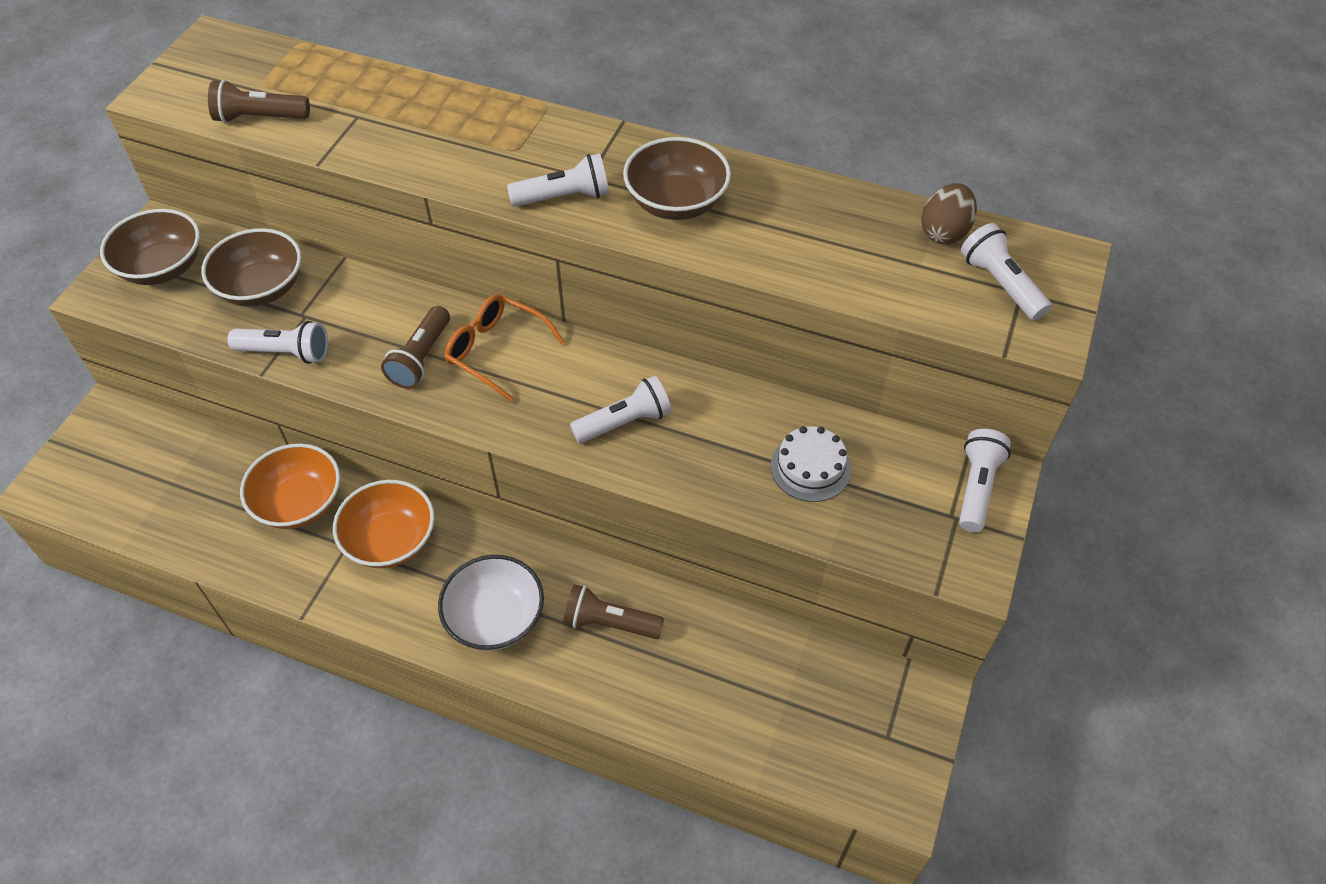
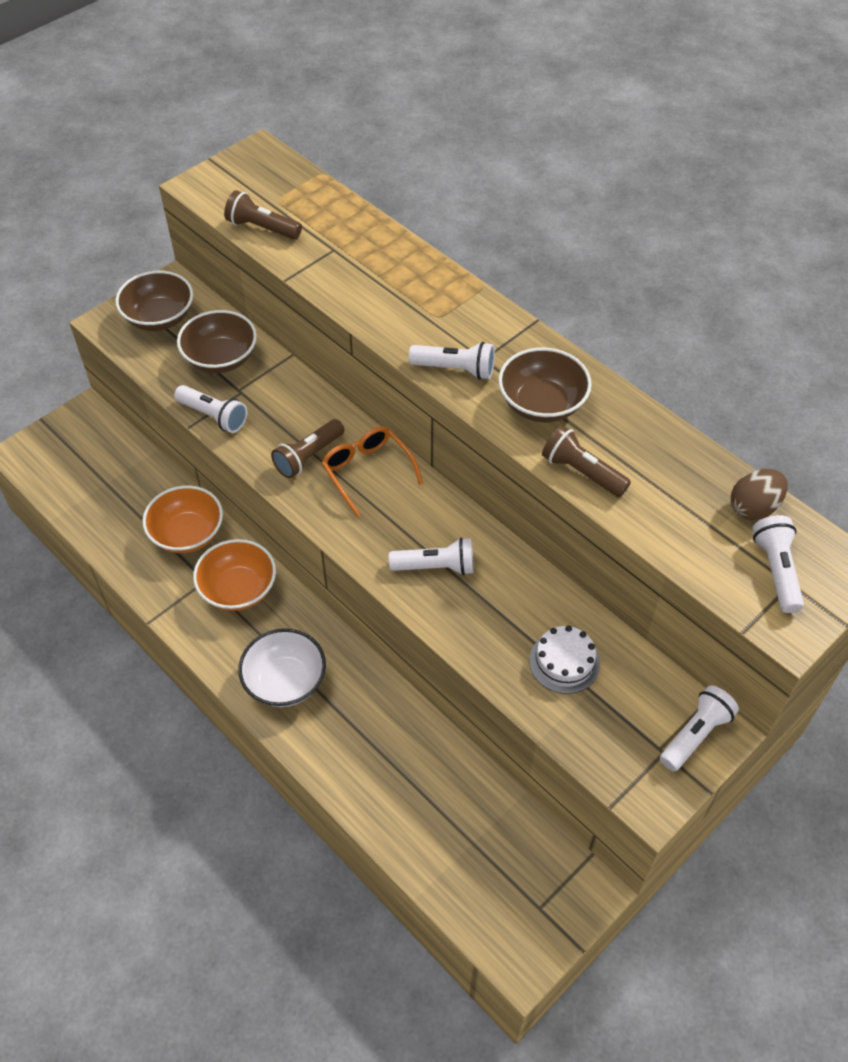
camera: 25 degrees right, 0 degrees up
brown flashlight [563,584,664,639] -> brown flashlight moved to [542,425,631,497]

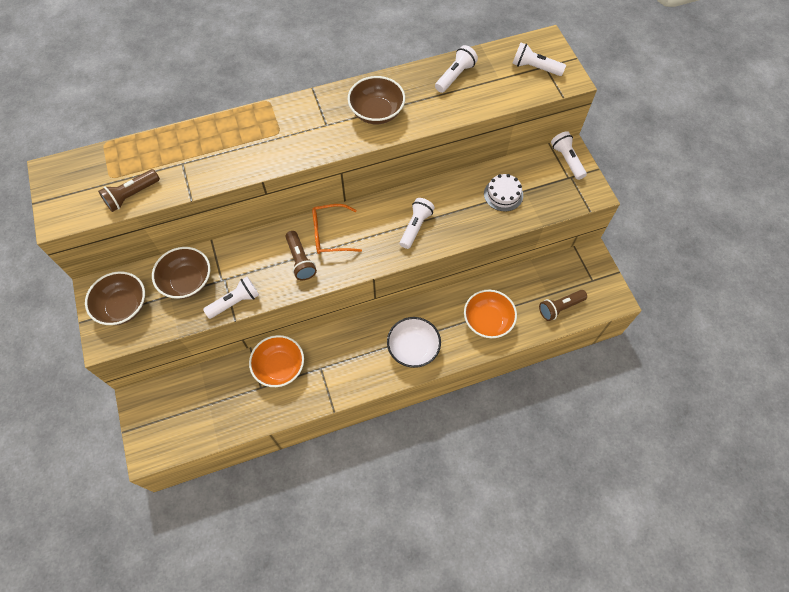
camera: 65 degrees left, 10 degrees up
orange bowl [193,539,276,611] -> orange bowl moved to [464,290,517,338]
white flashlight [409,342,495,380] -> white flashlight moved to [435,45,478,93]
brown flashlight [542,425,631,497] -> brown flashlight moved to [539,290,587,321]
brown egg [731,469,788,520] -> none

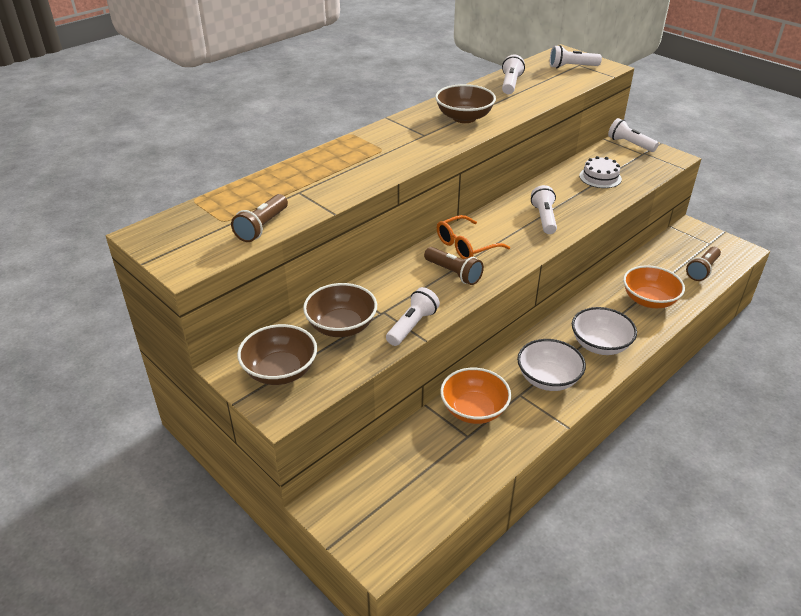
camera: 25 degrees left, 25 degrees down
none -> white bowl [517,339,586,391]

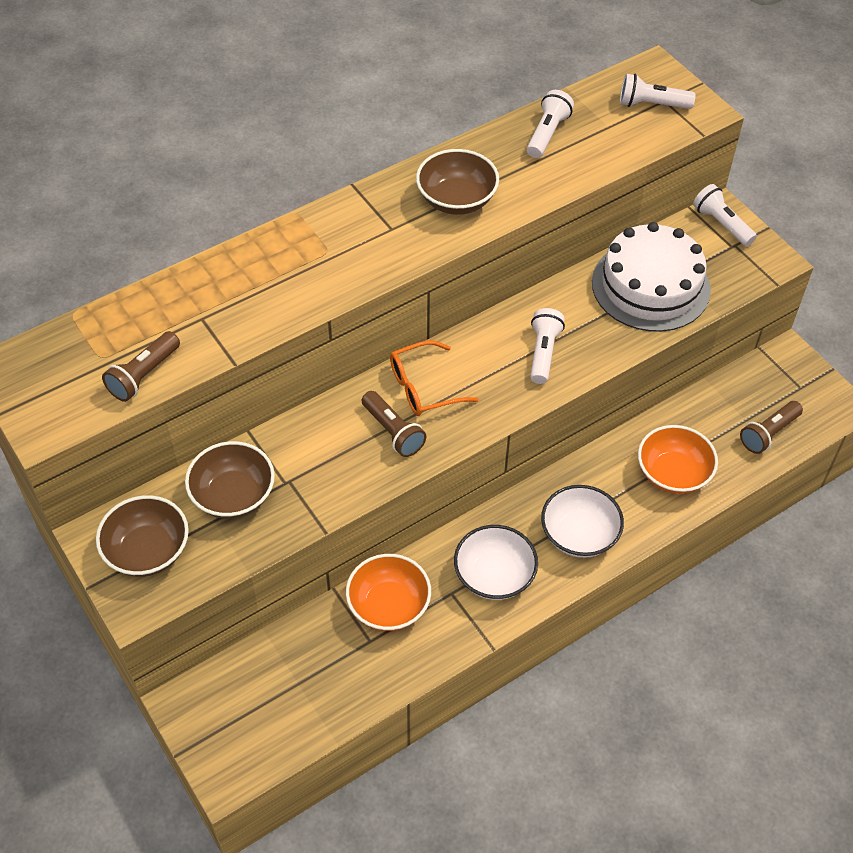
camera: 10 degrees right, 15 degrees up
white flashlight [386,287,440,346] -> none
white cake [579,156,622,188] -> white cake [592,222,711,332], size x2.03

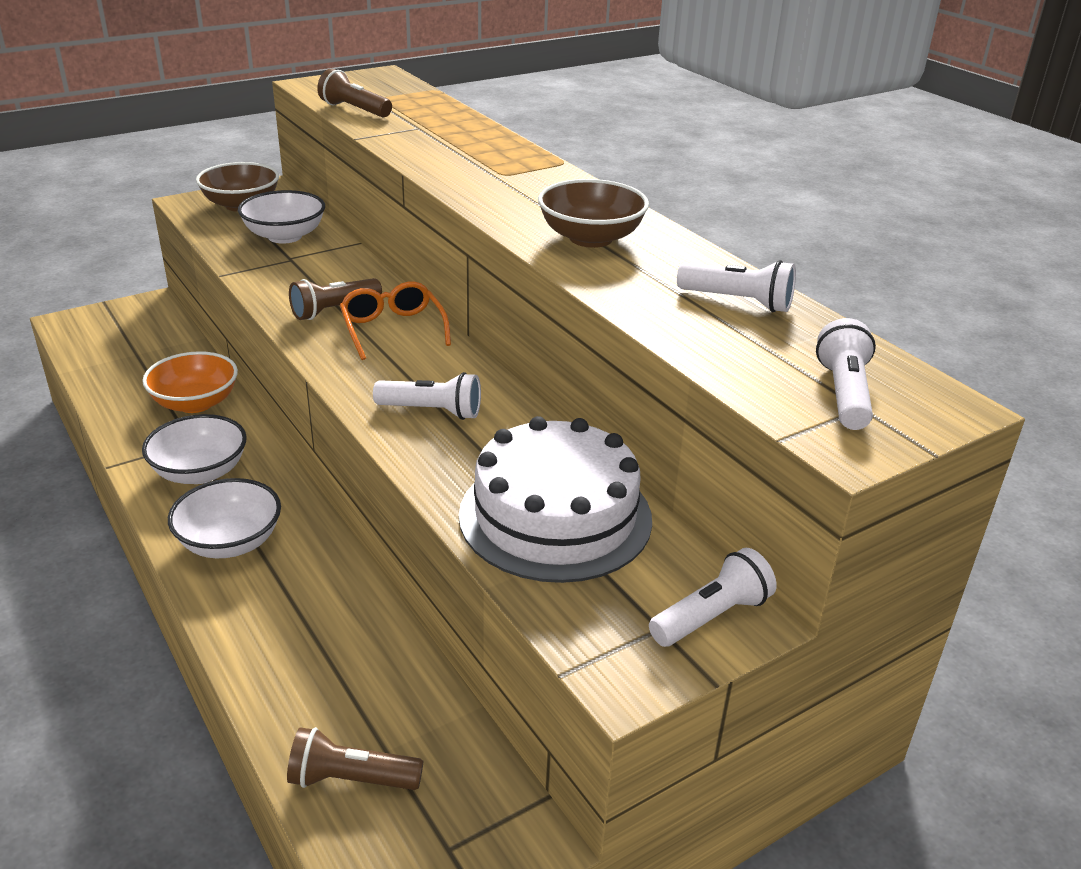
camera: 90 degrees right, 20 degrees down
brown bowl [185,441,275,519] -> white bowl [238,190,325,244]
orange bowl [638,425,718,494] -> none
brown flashlight [740,401,803,454] -> brown flashlight turned 45 degrees counterclockwise [287,727,423,790]

